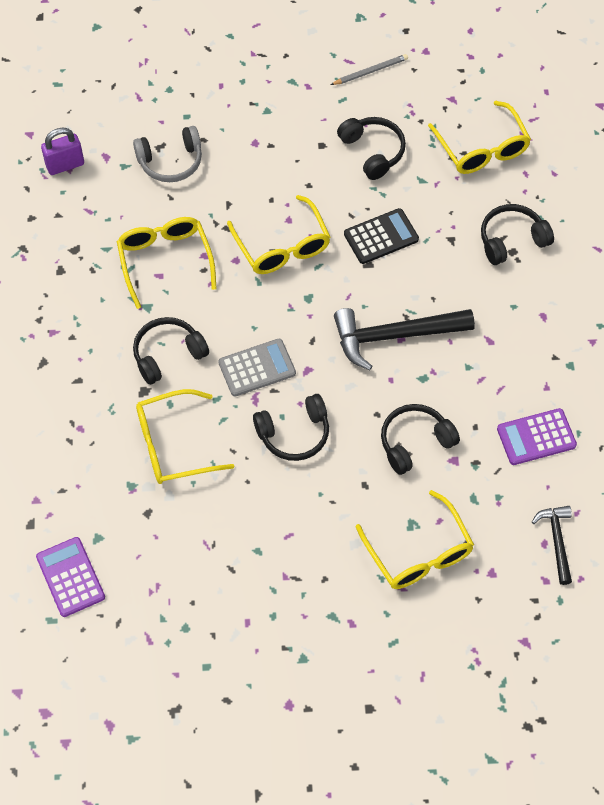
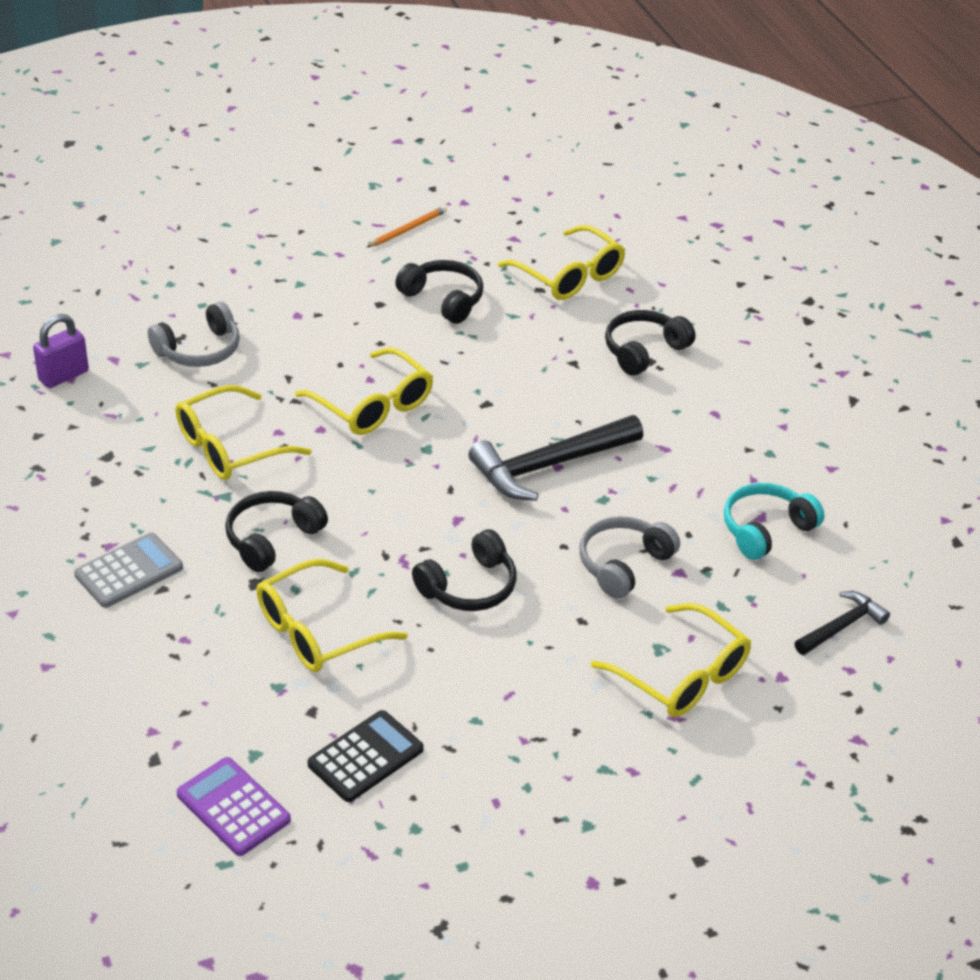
camera: 20 degrees left, 20 degrees down
yellow glasses [117,217,217,309] -> yellow glasses turned 90 degrees counterclockwise [175,385,312,480]
grey calculator [218,339,296,396] -> grey calculator moved to [74,533,183,608]
grey pencil [331,54,408,85] -> orange pencil [367,206,447,247]
black calculator [344,208,419,264] -> black calculator moved to [308,710,423,802]
black headphones [381,404,460,475] -> grey headphones [579,516,680,599]
purple calculator [497,408,577,465] -> turquoise headphones [724,483,824,560]
black hammer [532,506,572,585] -> black hammer turned 75 degrees clockwise [795,591,890,655]

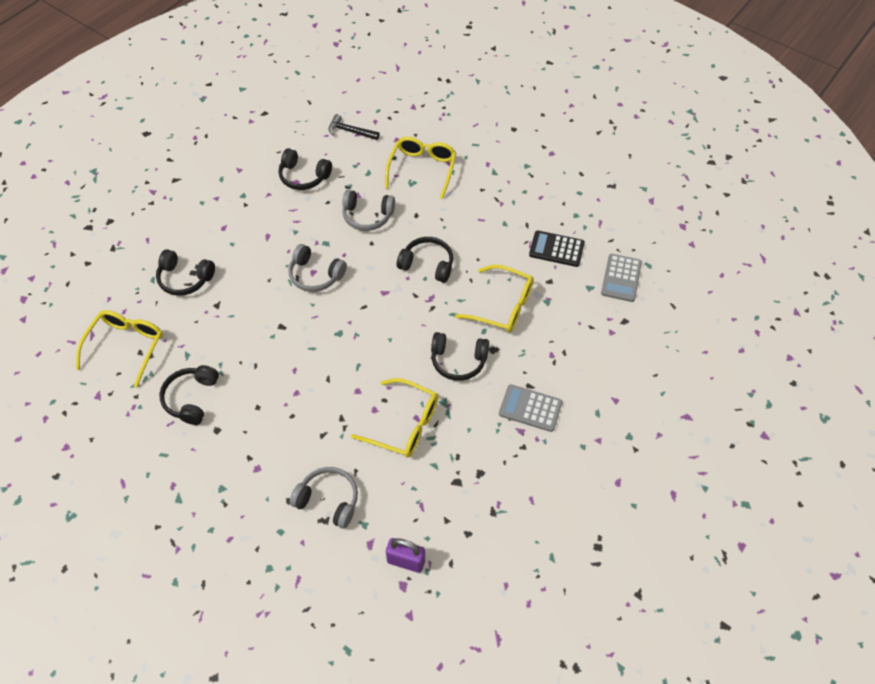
camera: 120 degrees left, 15 degrees up
purple calculator [177,757,291,856] -> grey calculator [601,254,642,302]
yellow glasses [295,347,433,435] -> none
orange pencil [367,206,447,247] -> none
black hammer [468,415,643,501] -> grey headphones [288,244,347,292]
turquoise headphones [724,483,824,560] -> black headphones [279,148,332,190]

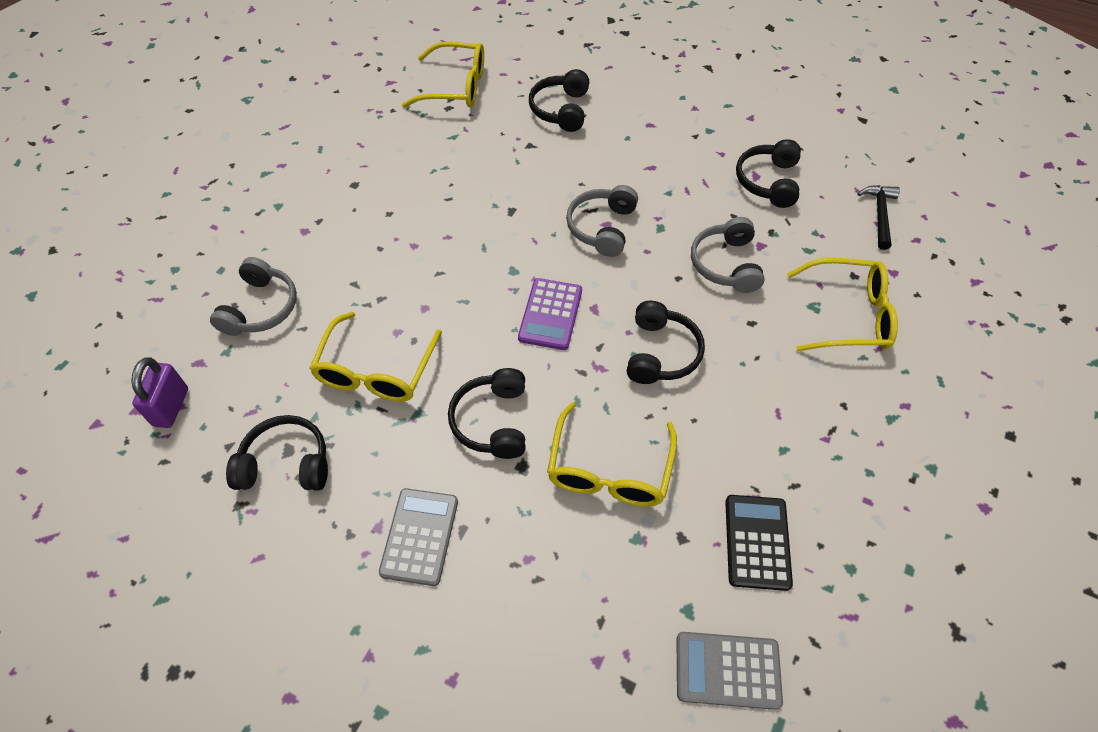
camera: 80 degrees right, 0 degrees up
black headphones [159,365,219,425] -> black headphones moved to [226,415,328,490]
none -> purple calculator [518,278,582,350]

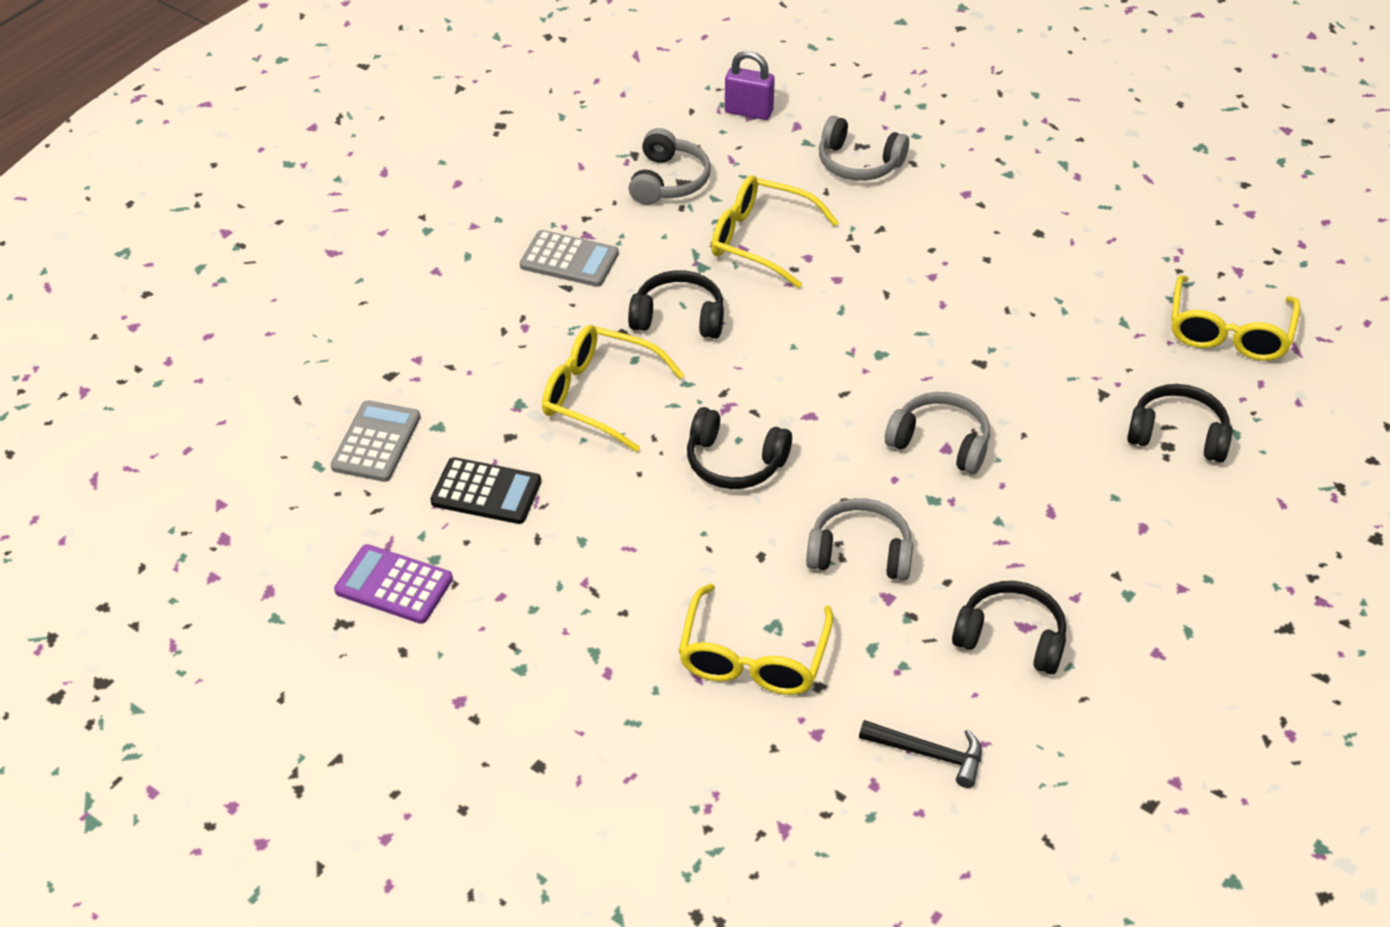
camera: 100 degrees right, 10 degrees down
black headphones [226,415,328,490] -> grey headphones [629,128,711,205]
purple calculator [518,278,582,350] -> purple calculator moved to [334,544,453,624]

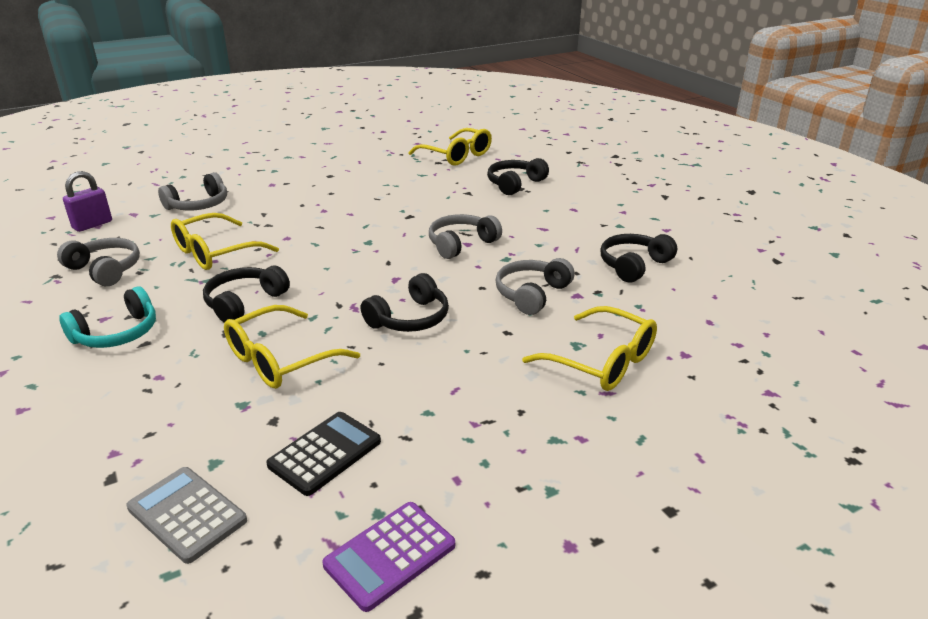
camera: 65 degrees left, 15 degrees down
grey calculator [520,230,619,287] -> turquoise headphones [59,287,156,348]
black hammer [859,720,982,788] -> none

